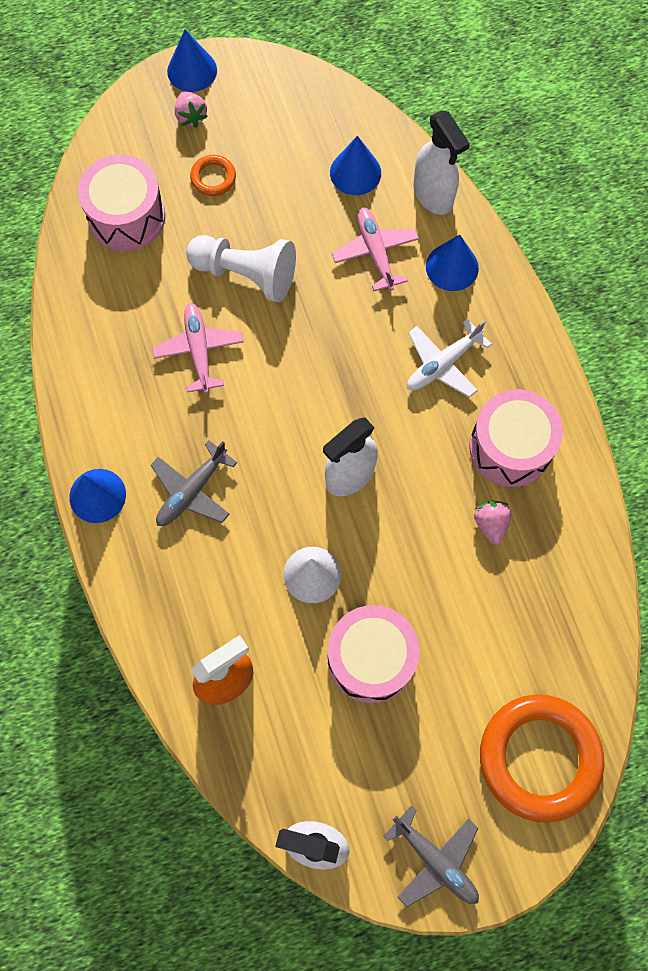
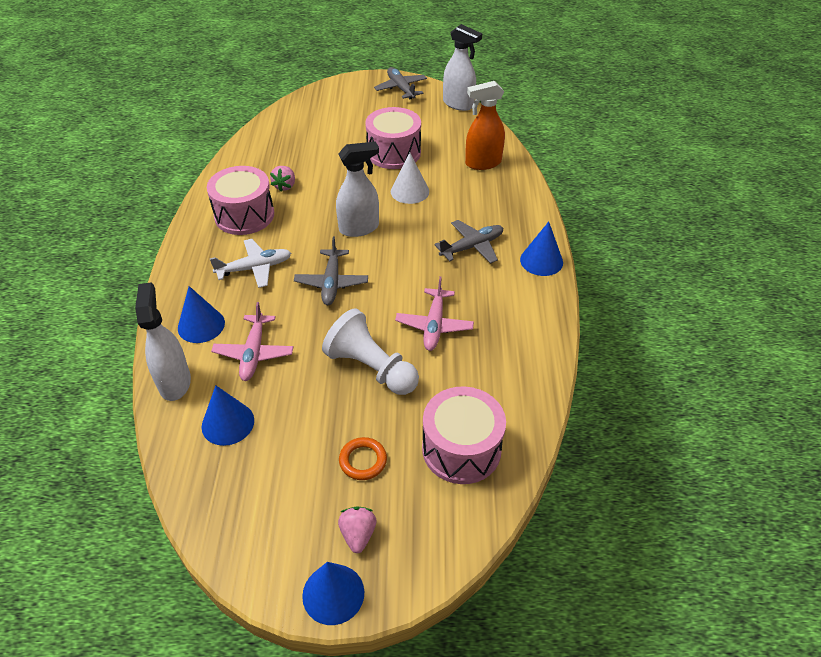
camera: 160 degrees left, 25 degrees down
orange ring [480,694,604,823] -> none
none -> grey plane [294,237,368,305]

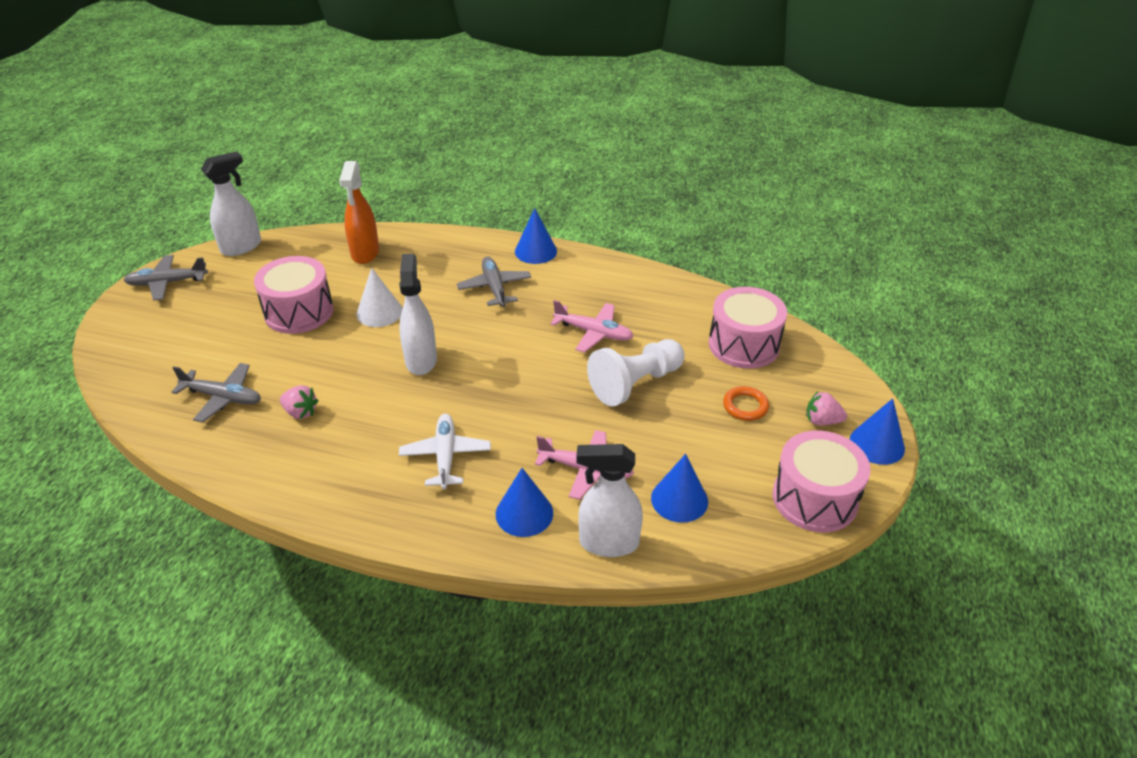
camera: 75 degrees left, 5 degrees down
pink drum [207,166,274,235] -> pink drum moved to [773,430,871,533]
grey plane [294,237,368,305] -> grey plane moved to [172,363,261,423]

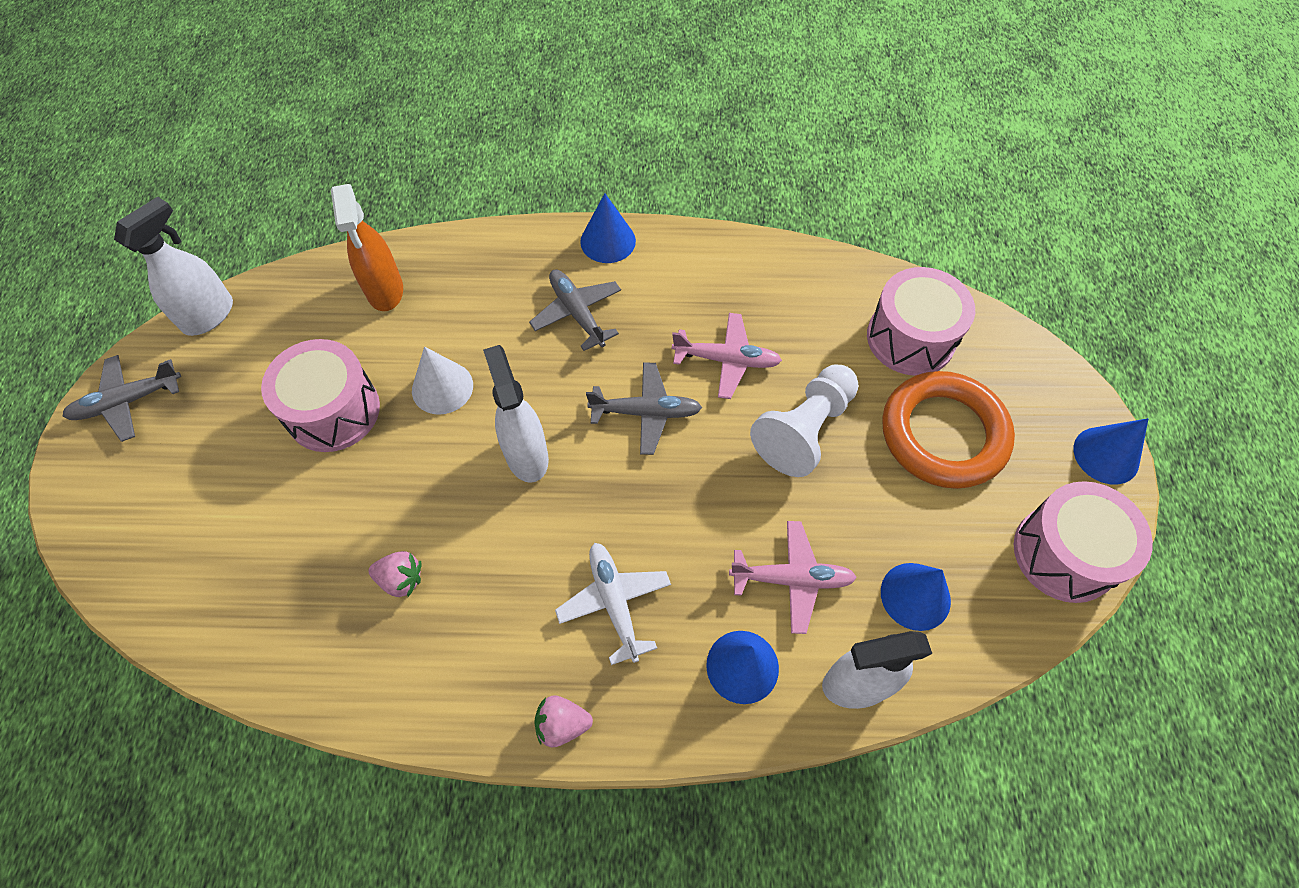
camera: 15 degrees left, 20 degrees up
grey plane [172,363,261,423] -> grey plane moved to [586,363,702,455]
orange ring [723,386,769,421] -> orange ring [882,371,1015,489], size x2.29
pink strawberry [806,391,847,425] -> pink strawberry moved to [534,696,593,747]

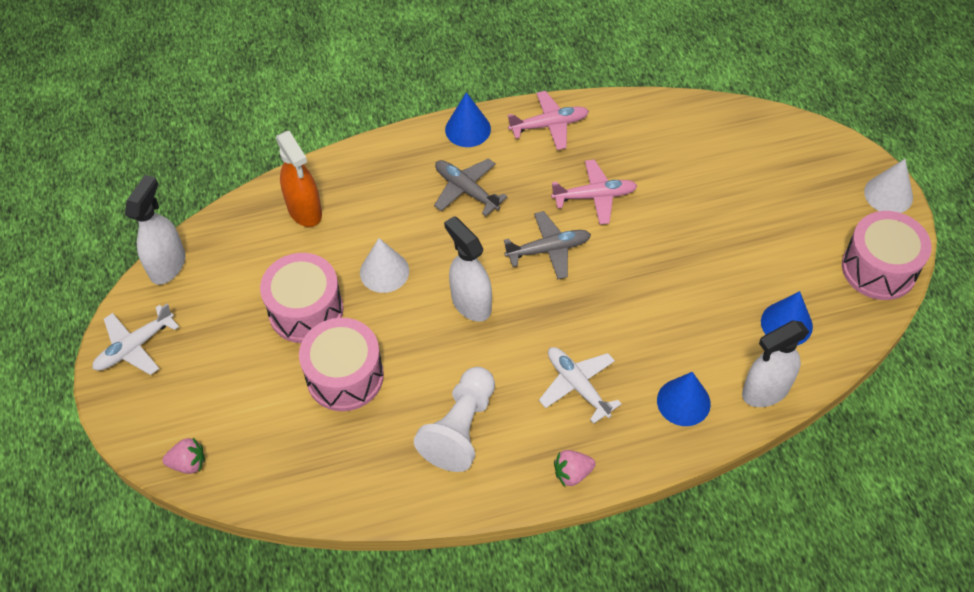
camera: 15 degrees left, 5 degrees down
grey plane [63,355,181,442] -> white plane [92,304,179,375]
pink strawberry [368,551,421,597] -> pink strawberry moved to [162,438,205,474]
pink plane [729,521,857,634] -> pink plane moved to [508,91,589,150]
white pawn [750,365,859,477] -> white pawn moved to [414,367,495,472]
pink drum [867,267,975,376] -> pink drum moved to [299,318,384,411]
orange ring [882,371,1015,489] -> none
blue cone [1074,418,1148,485] -> white cone [864,159,913,213]

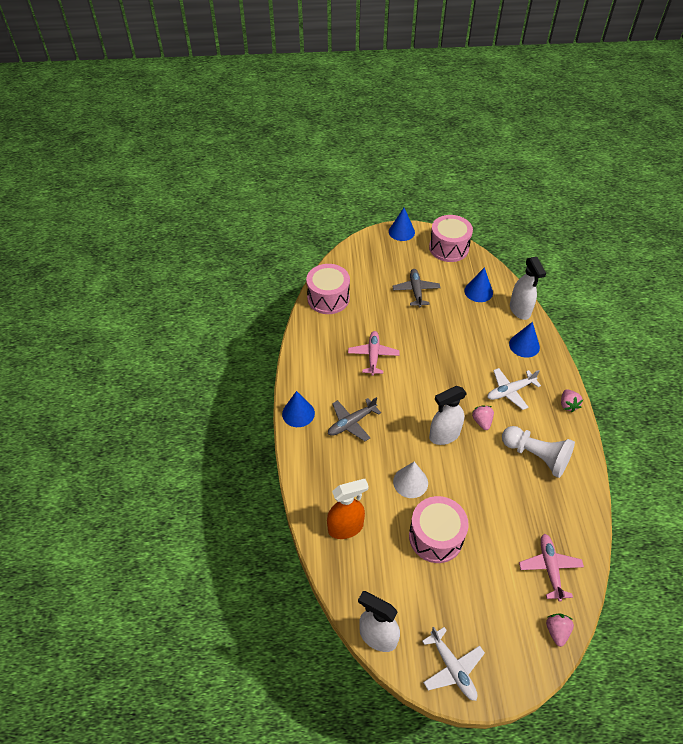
camera: 80 degrees left, 5 degrees down
pink drum [299,318,384,411] -> pink drum moved to [306,264,350,314]
grey plane [504,211,591,279] -> grey plane moved to [393,269,440,307]
pink plane [508,91,589,150] -> pink plane moved to [519,534,584,602]
white cone [864,159,913,213] -> blue cone [389,208,415,241]
none -> pink strawberry [472,405,494,430]

